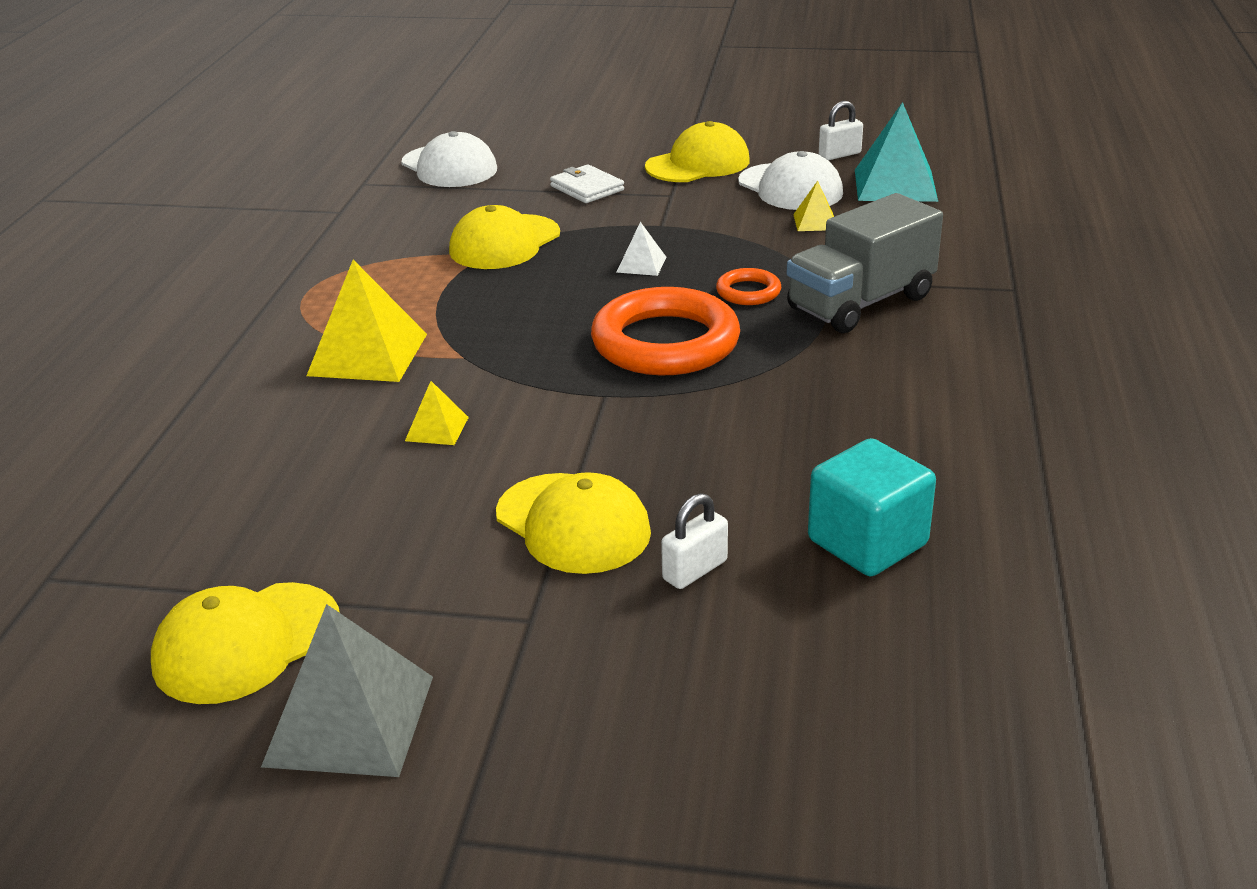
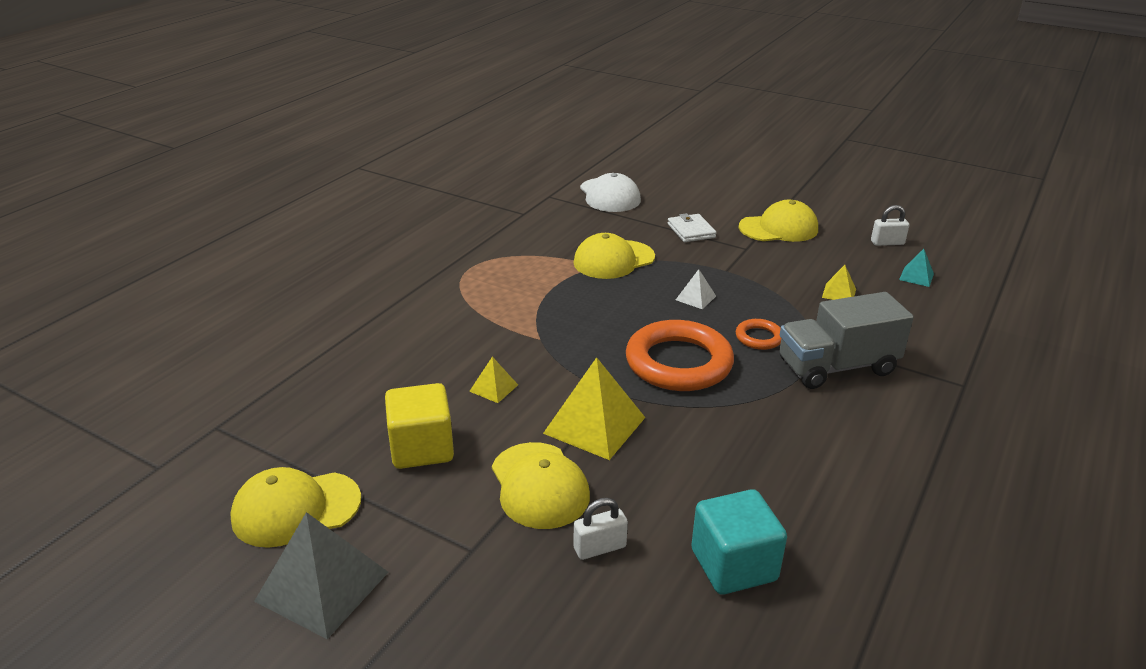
camera: 20 degrees right, 0 degrees up
yellow pyramid [306,260,427,382] -> yellow pyramid moved to [543,357,646,460]
white cap [738,151,843,210] -> none
turquoise pyramid [855,102,938,202] -> turquoise pyramid [899,249,934,287], size x0.49
none -> yellow cube [385,383,454,469]

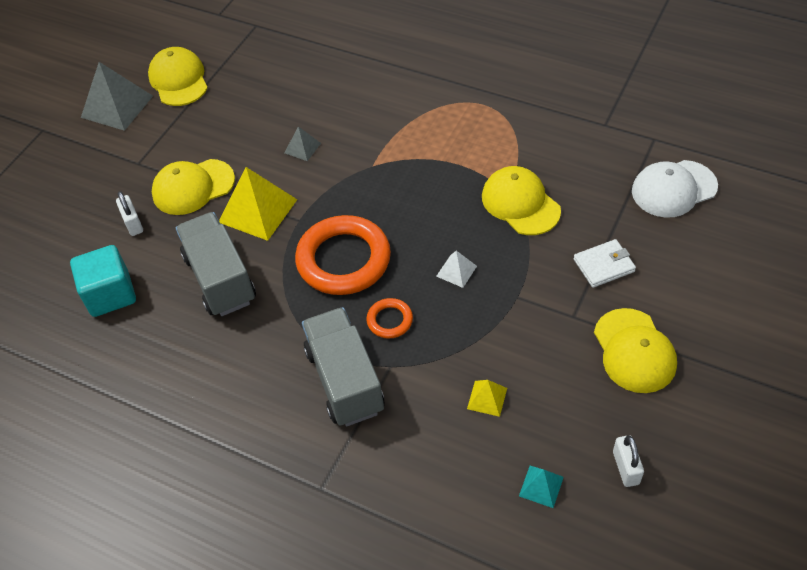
camera: 90 degrees right, 20 degrees up
yellow cube [385,383,454,469] -> none
yellow pyramid [469,357,518,403] -> grey pyramid [284,126,321,161]
none -> grey truck [176,212,256,316]

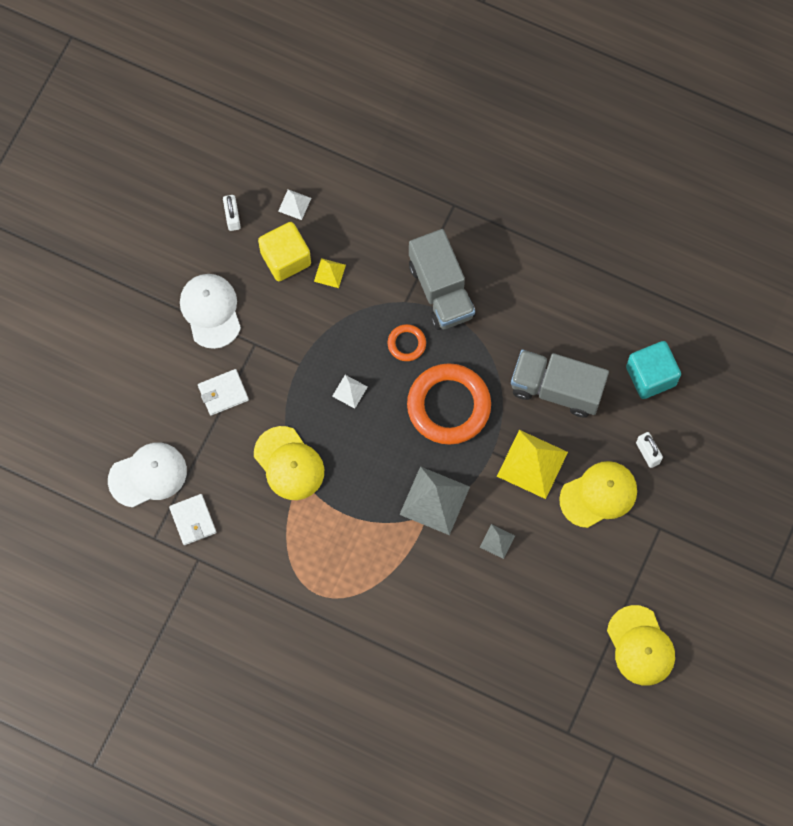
camera: 175 degrees right, 20 degrees up
grey pyramid [81,62,153,131] -> grey pyramid moved to [399,466,470,535]
grey truck [176,212,256,316] -> grey truck turned 135 degrees clockwise [511,350,609,418]
turquoise pyramid [519,466,564,508] -> white pyramid [278,189,311,220]
yellow cap [594,308,677,393] -> white cap [180,274,241,349]
none -> white wallet [169,494,216,545]
none -> yellow cube [258,222,311,281]

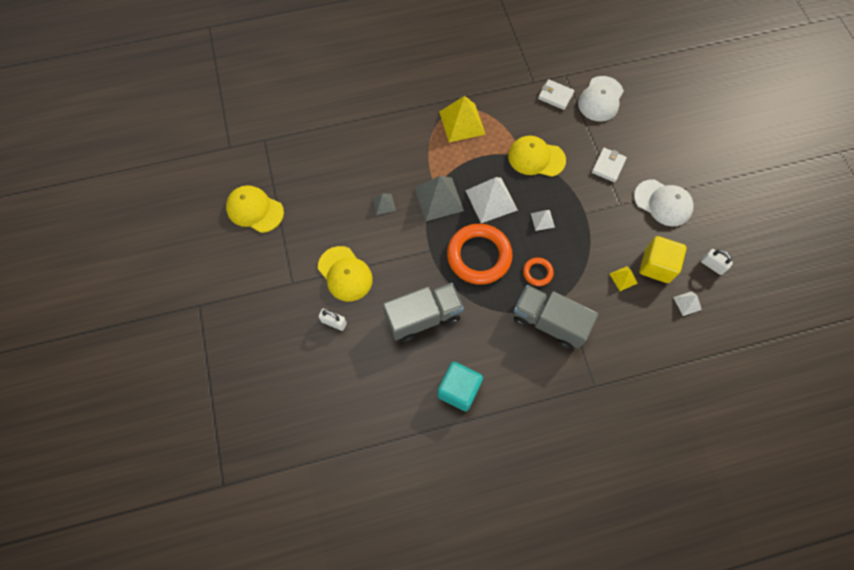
camera: 140 degrees right, 5 degrees down
yellow pyramid [497,430,568,499] -> yellow pyramid moved to [439,96,486,142]
yellow cap [559,461,637,528] -> yellow cap turned 60 degrees counterclockwise [318,246,373,301]
turquoise cube [626,341,681,399] -> turquoise cube moved to [437,362,483,411]
none -> white pyramid [465,177,518,223]

